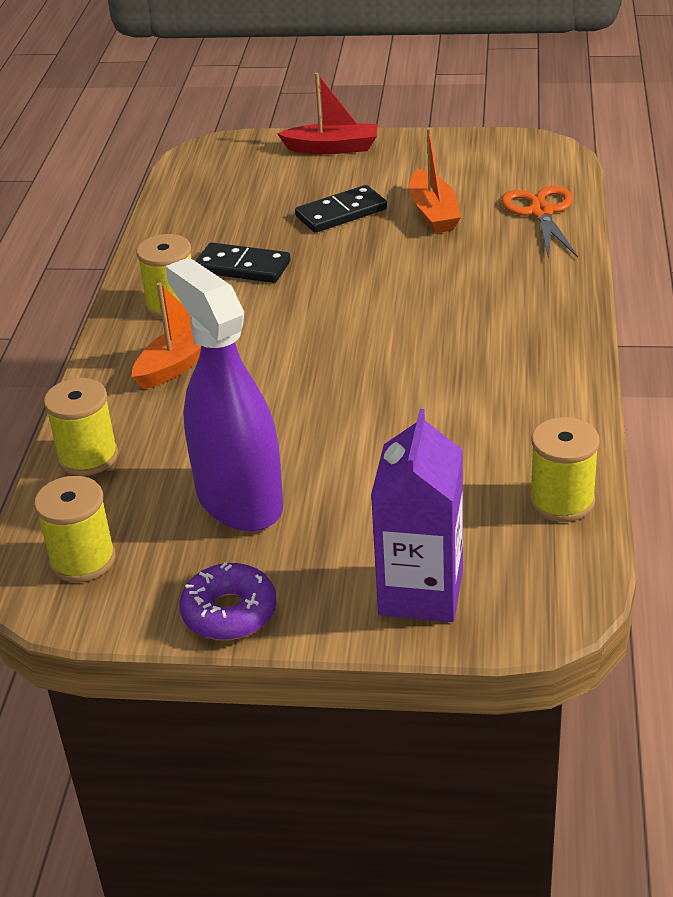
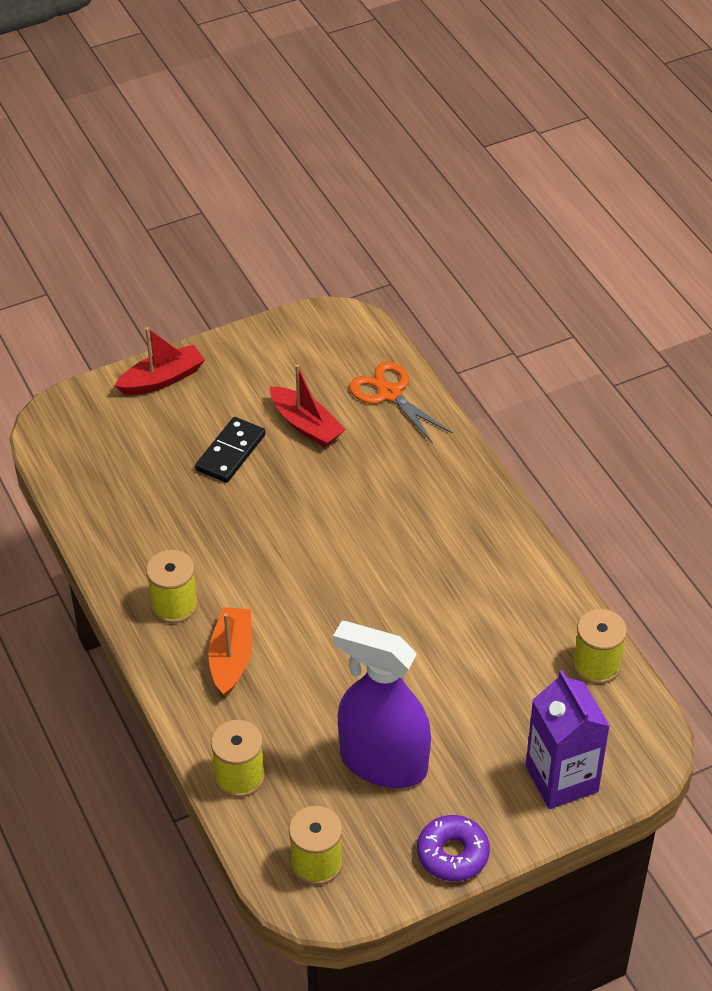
camera: 35 degrees left, 10 degrees up
black domino [196,242,291,283] -> none
orange boat [409,128,461,234] -> red boat [270,364,346,447]

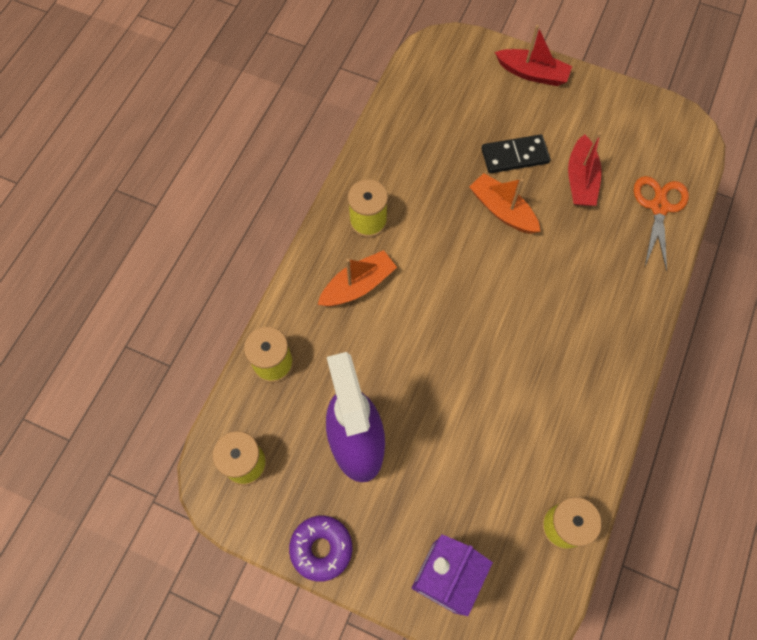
camera: 50 degrees right, 20 degrees up
none -> orange boat [469,173,541,234]

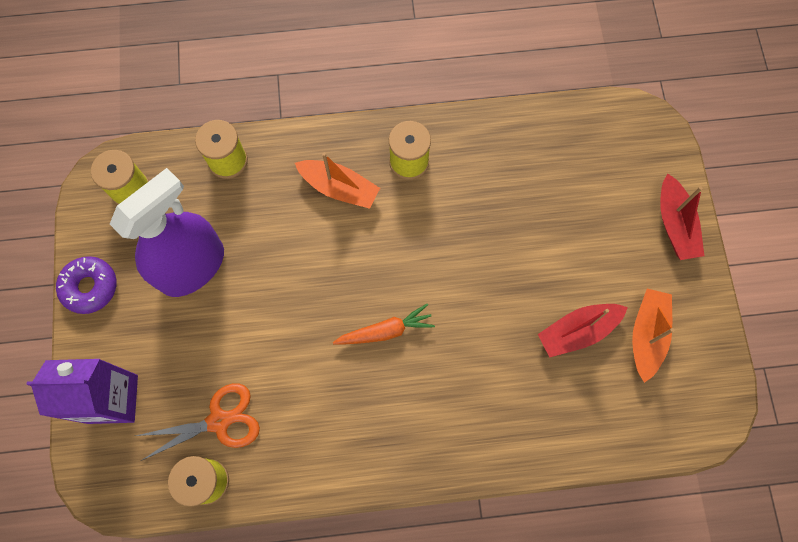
camera: 60 degrees right, 5 degrees up
orange boat [469,173,541,234] -> orange boat moved to [632,288,674,383]
black domino [481,134,550,173] -> none
orange scissors [634,176,689,271] -> orange scissors moved to [136,383,260,461]
none -> orange carrot [333,304,435,345]

